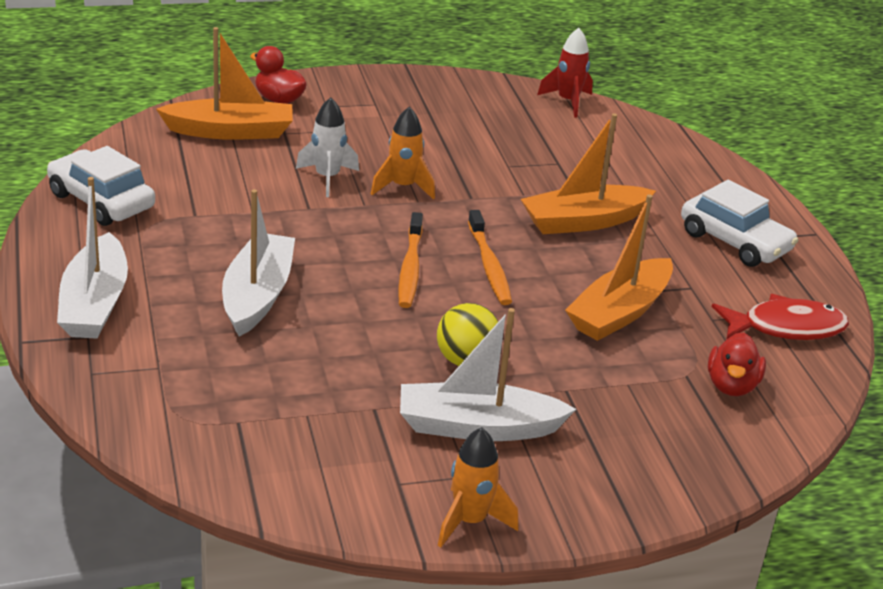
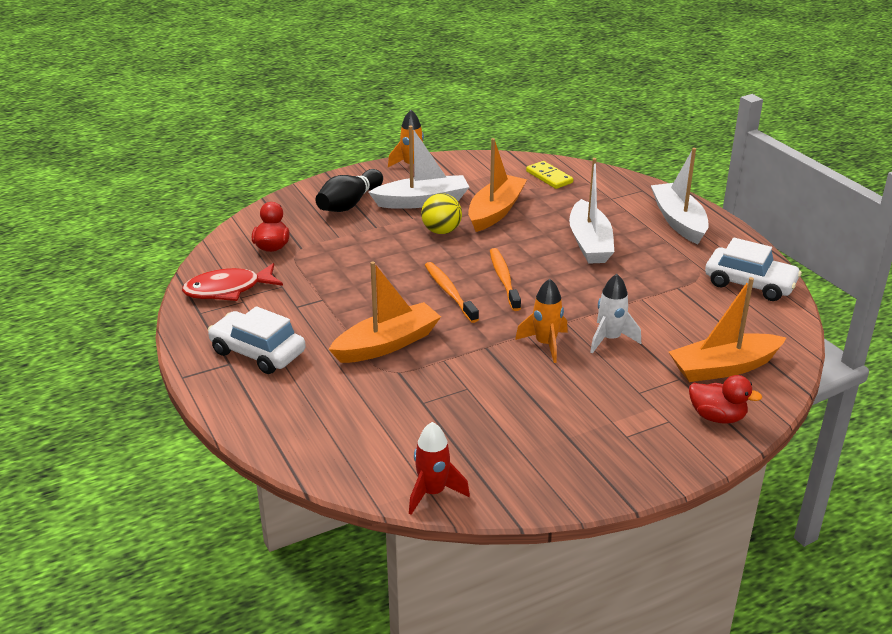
camera: 170 degrees right, 0 degrees up
orange boat [565,194,673,341] -> orange boat moved to [468,138,527,232]
none -> black bowling pin [315,169,383,212]
none -> yellow domino [526,161,573,189]

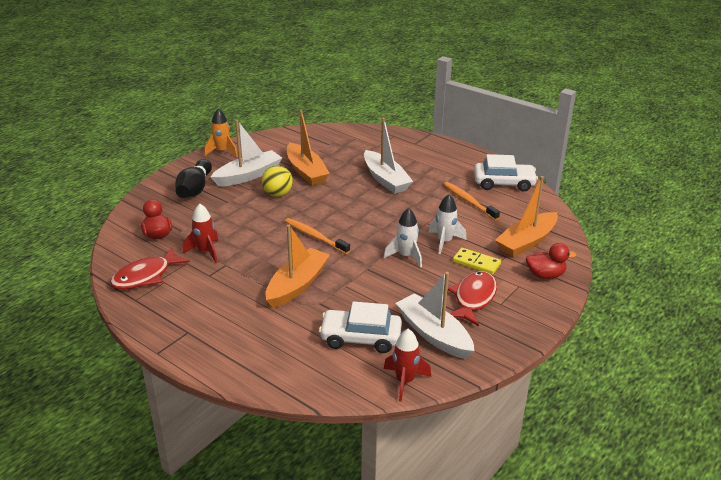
camera: 25 degrees left, 0 degrees up
white car [208,306,306,374] -> white car moved to [319,301,402,353]
orange boat [468,138,527,232] -> orange boat turned 150 degrees clockwise [287,110,330,186]
orange toothbrush [490,248,521,311] -> orange toothbrush moved to [443,182,500,220]
orange rocket [515,279,568,363] -> white rocket [383,208,422,268]
yellow domino [526,161,573,189] -> yellow domino moved to [453,248,501,275]
white boat [651,148,709,244] -> white boat moved to [395,272,474,359]
none -> red rocket [183,204,218,263]
none -> red fish [448,271,497,326]

